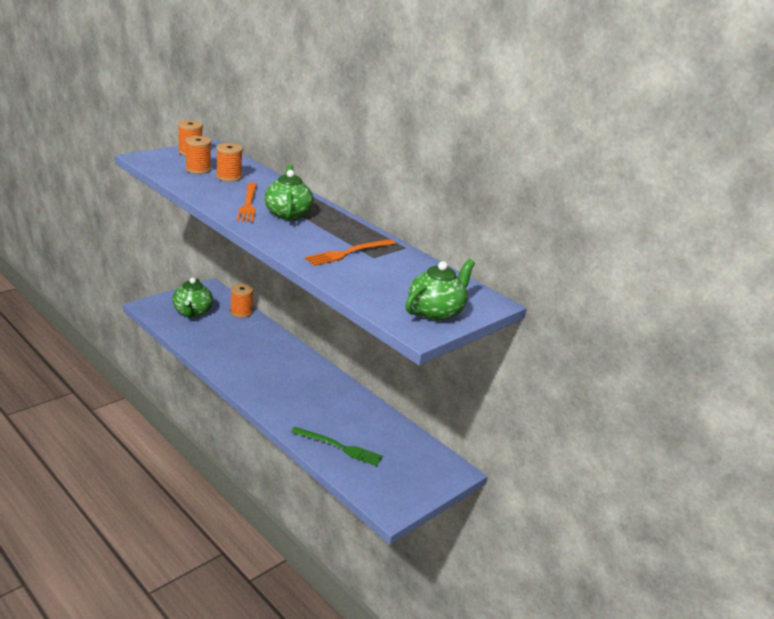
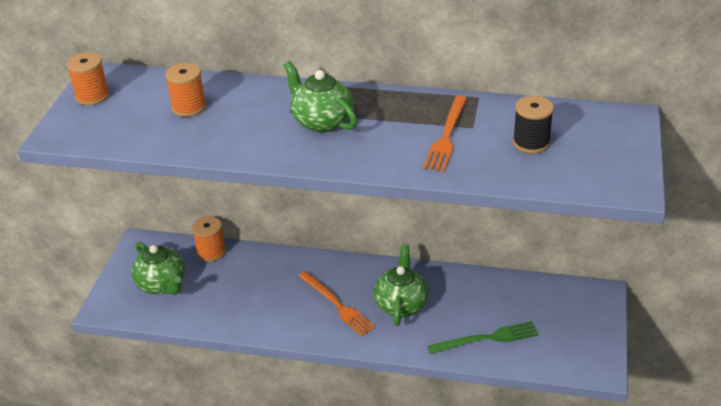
camera: 30 degrees left, 10 degrees up
orange spool [185,136,211,174] -> none
orange fork [237,182,257,222] -> orange fork moved to [299,271,376,336]
green teapot [406,259,475,321] -> green teapot moved to [374,245,429,326]
none -> black spool [513,96,554,154]

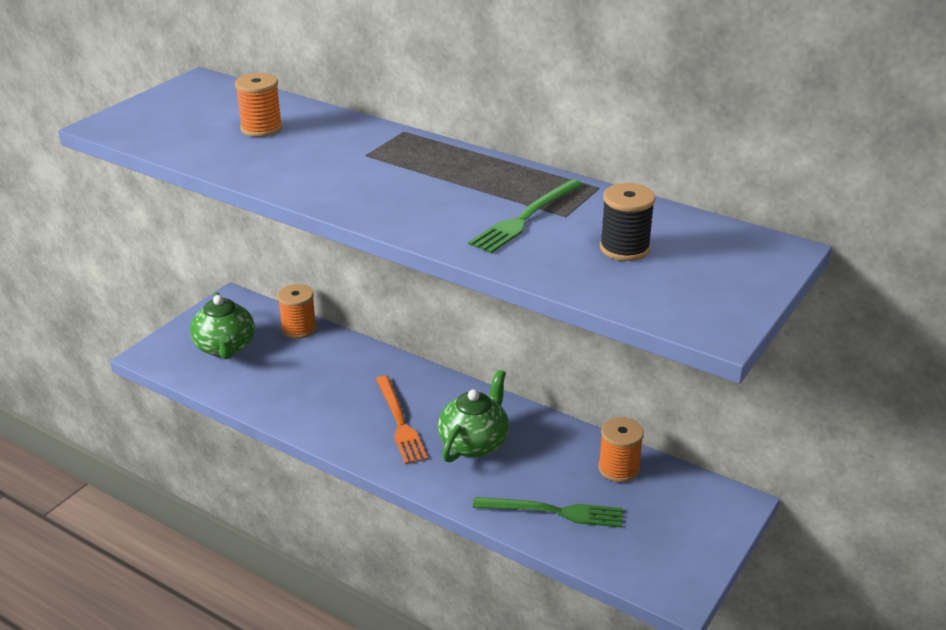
camera: 20 degrees right, 5 degrees down
orange spool [67,52,109,105] -> orange spool moved to [598,417,644,482]
green teapot [284,61,357,133] -> none
orange fork [423,96,467,172] -> green fork [468,179,583,253]

